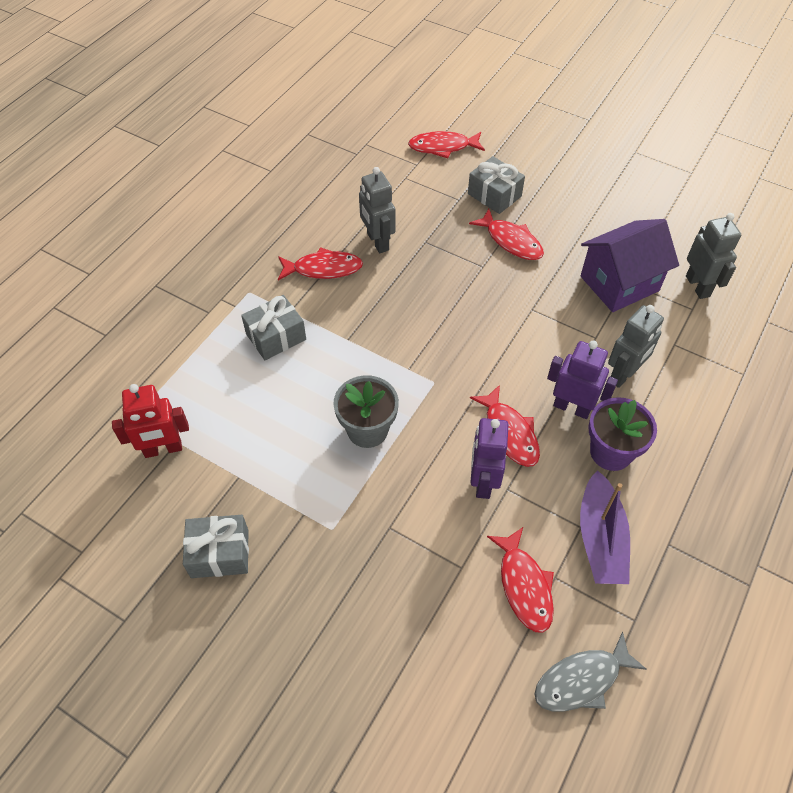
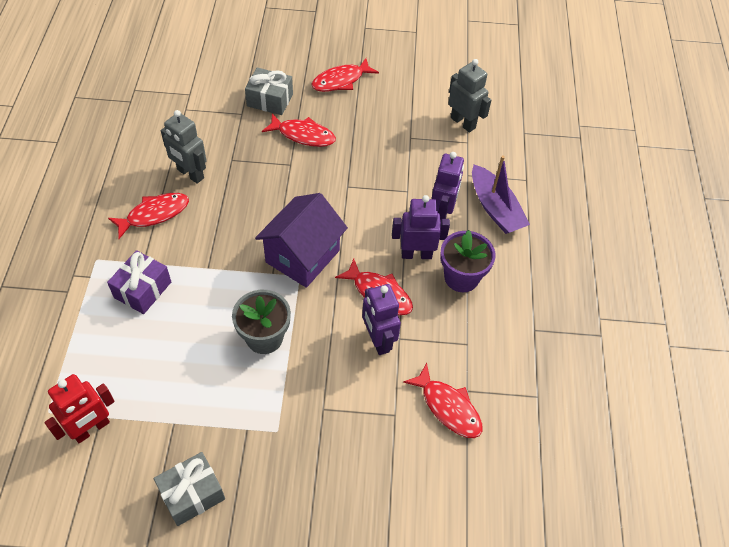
camera: 30 degrees left, 0 degrees up
grey gift [241,295,306,360] -> purple gift [107,250,171,314]
red fish [408,131,485,158] -> red fish moved to [311,58,379,92]
grey fish [534,632,647,712] -> none
purple boat [580,470,630,584] -> purple boat moved to [472,156,530,234]
purple house [581,219,679,312] -> purple house moved to [255,193,348,288]
grey robot [608,305,664,388] -> purple robot [432,152,464,221]

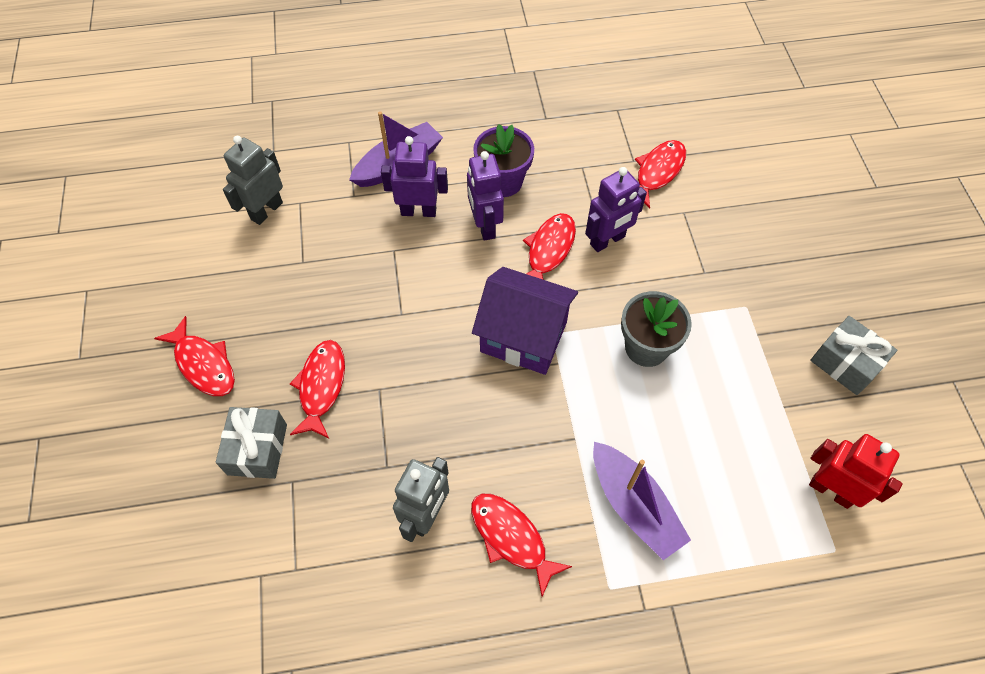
camera: 100 degrees left, 5 degrees up
purple gift [107,250,171,314] -> purple boat [593,442,691,560]

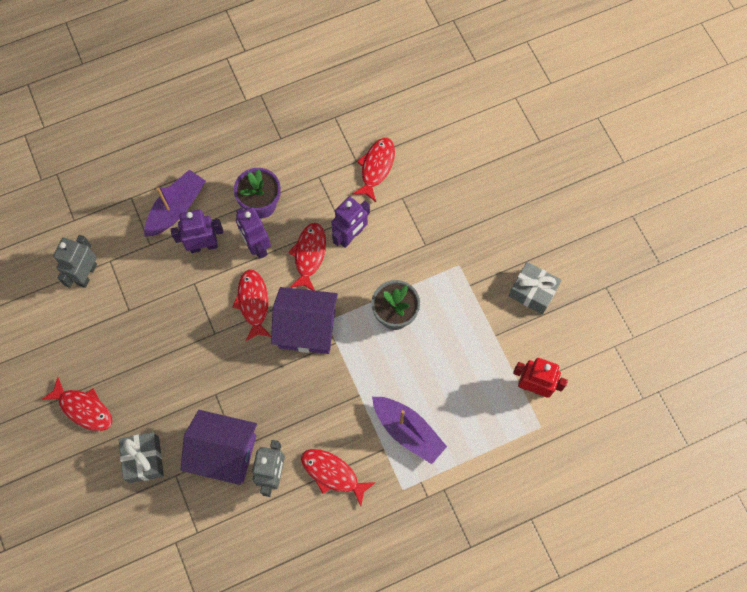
camera: 15 degrees left, 10 degrees up
red fish [290,340,345,438] -> red fish moved to [232,270,271,341]
none -> purple house [180,410,257,485]

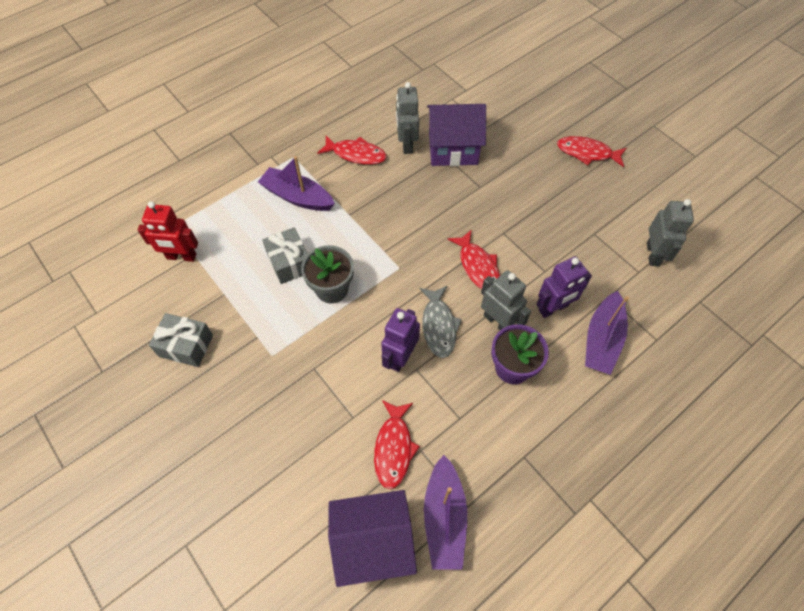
camera: 165 degrees right, 10 degrees down
grey gift [119,432,164,483] -> grey gift moved to [262,227,307,284]
purple robot [236,207,271,259] -> grey robot [481,270,531,330]
purple house [271,287,338,354] -> purple house moved to [328,490,417,587]
red fish [288,223,326,291] -> grey fish [419,286,462,358]
none -> purple boat [424,455,467,569]

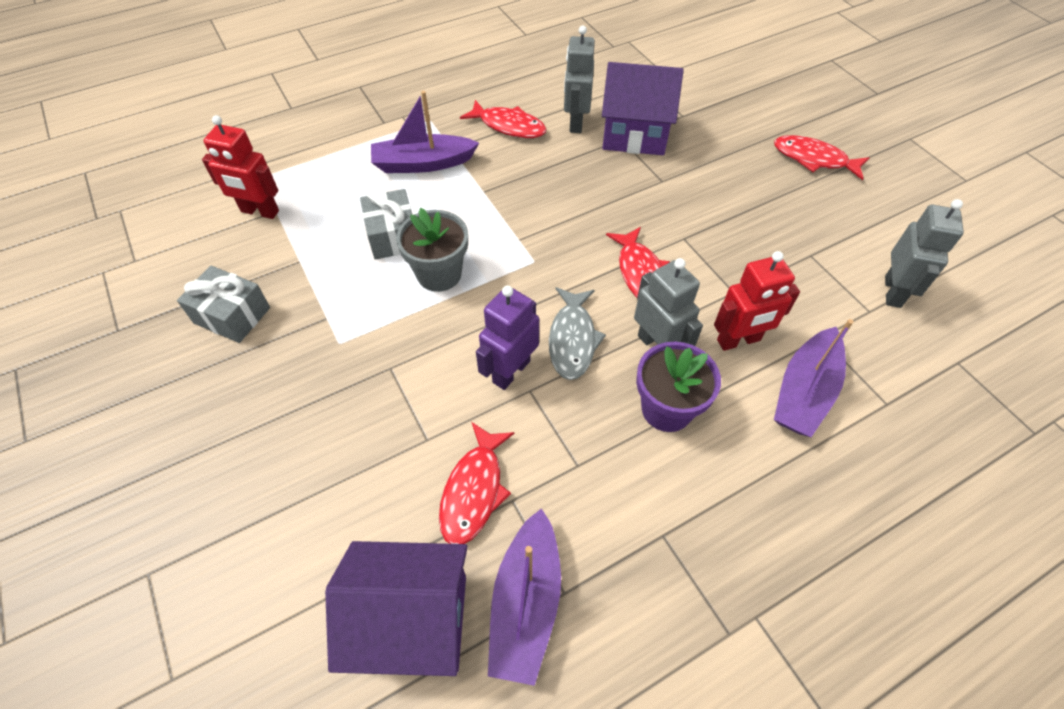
camera: 10 degrees right, 5 degrees down
purple boat [258,156,335,211] -> purple boat turned 45 degrees counterclockwise [371,91,479,173]
purple robot [537,256,592,318] -> red robot [714,251,800,351]

